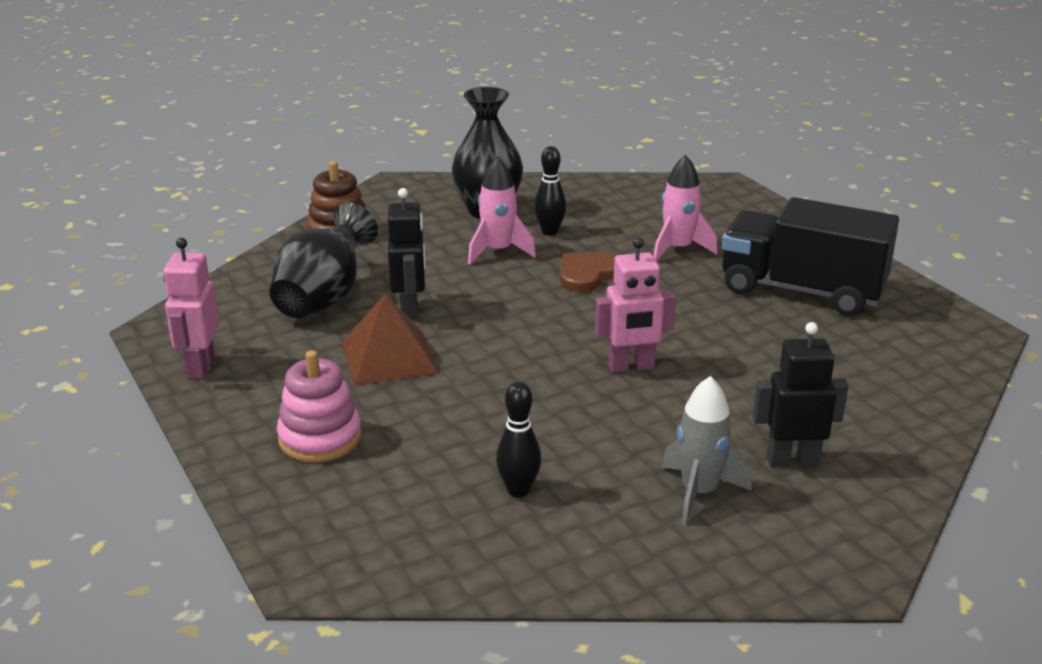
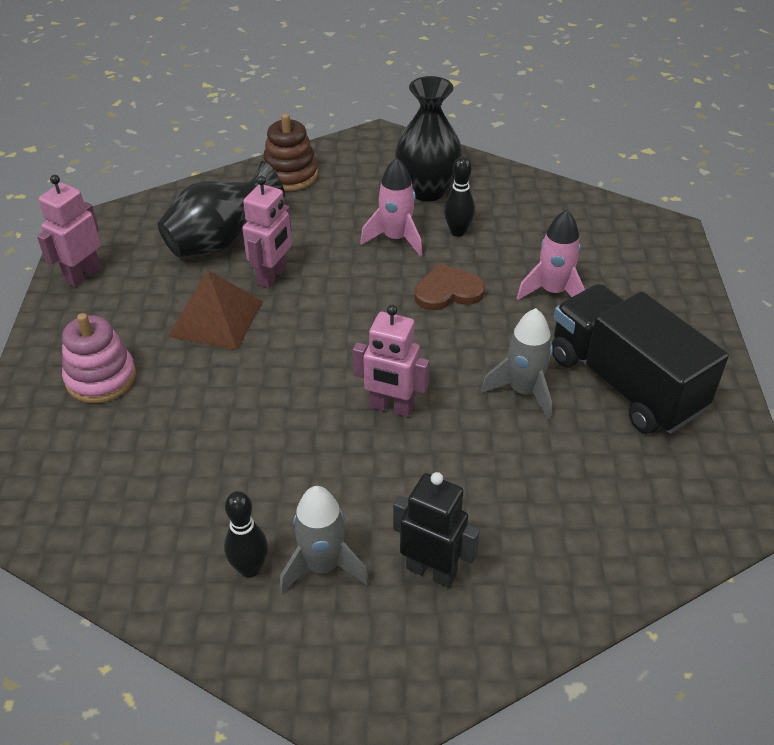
camera: 30 degrees right, 15 degrees up
black robot [388,188,425,320] -> pink robot [242,176,292,288]
black bowling pin [496,381,541,497] -> black bowling pin moved to [224,491,268,578]
none -> grey rocket [481,308,553,420]

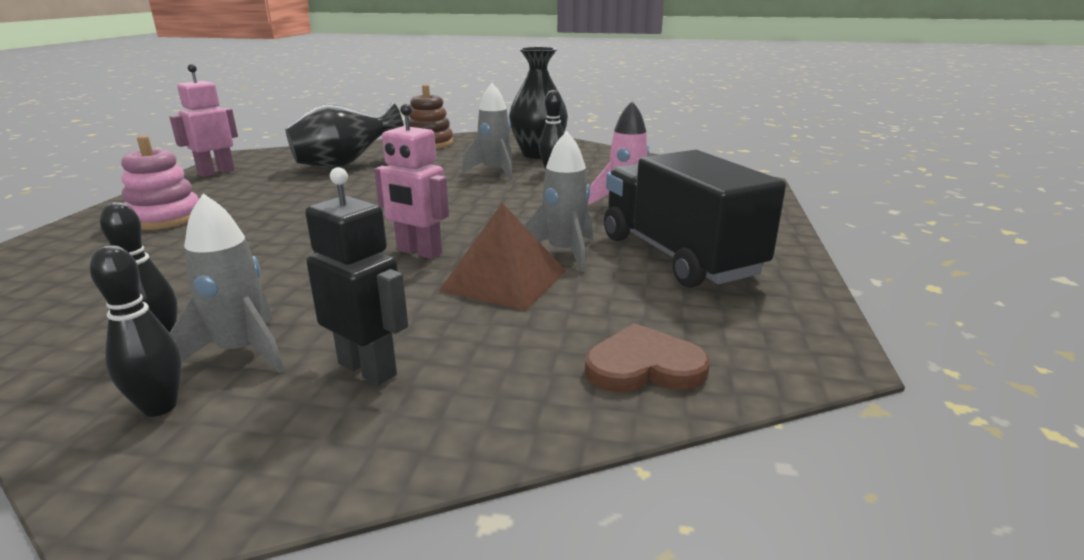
camera: 10 degrees right, 20 degrees down
brown pyramid [168,270,263,350] -> brown pyramid moved to [439,203,566,311]
pink robot [242,176,292,288] -> none
pink rocket [360,158,422,256] -> grey rocket [462,83,513,180]
brown heart [414,263,486,310] -> brown heart moved to [585,323,710,392]
none -> black bowling pin [90,245,182,417]

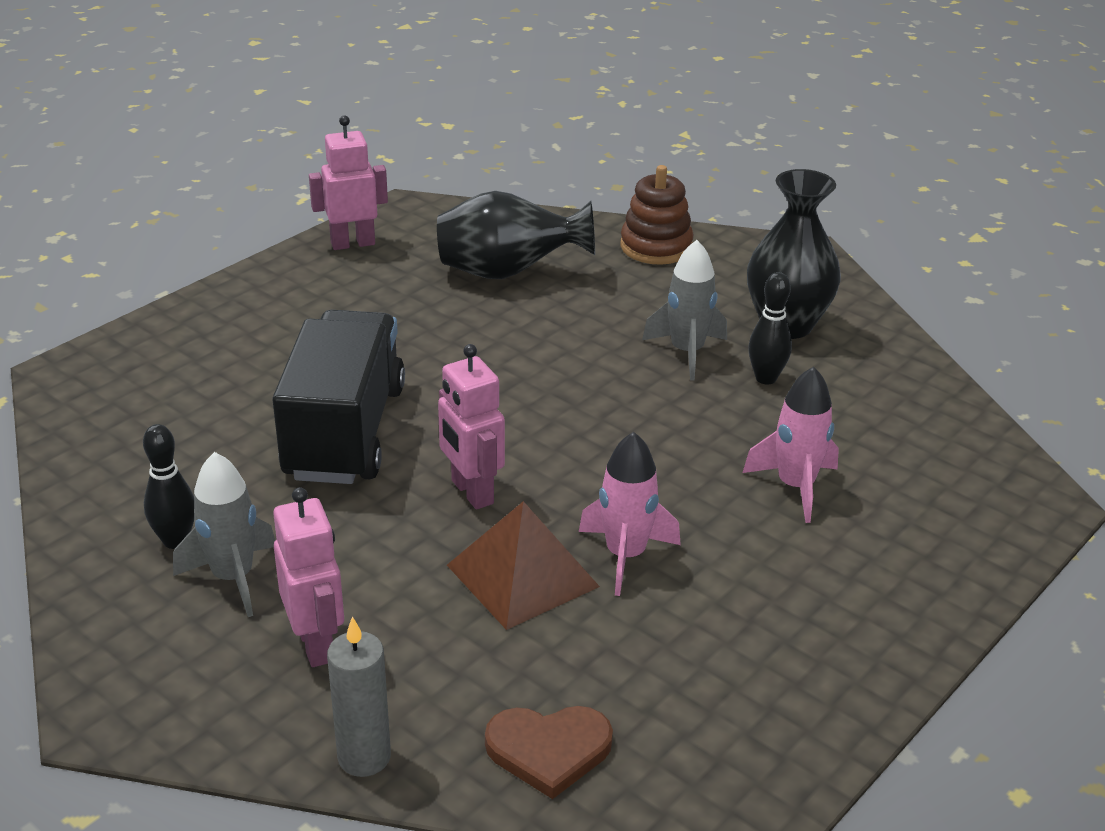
camera: 30 degrees right, 10 degrees up
black bowling pin [90,245,182,417] -> none
pink stacking toy [121,135,199,230] -> none
black robot [305,167,408,385] -> pink robot [273,487,344,667]
grey rocket [524,131,593,272] -> pink rocket [579,432,681,596]
brown heart [585,323,710,392] -> brown heart turned 150 degrees clockwise [485,706,613,799]
black truck [604,150,786,288] -> black truck moved to [272,310,405,484]
none -> grey candle [327,616,391,777]

